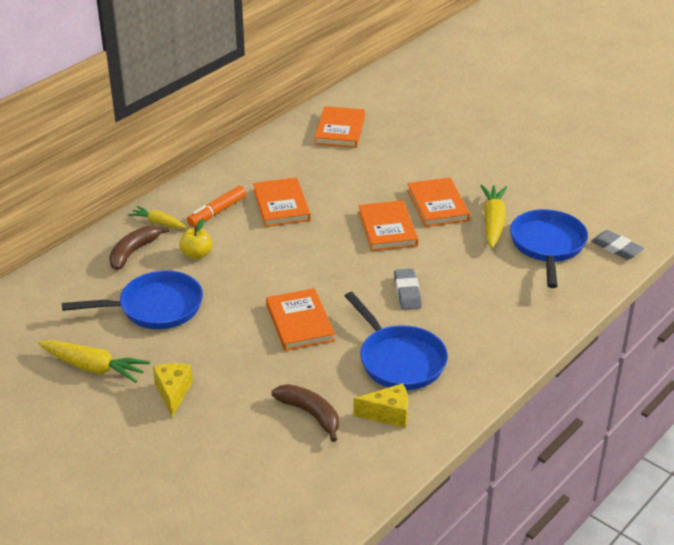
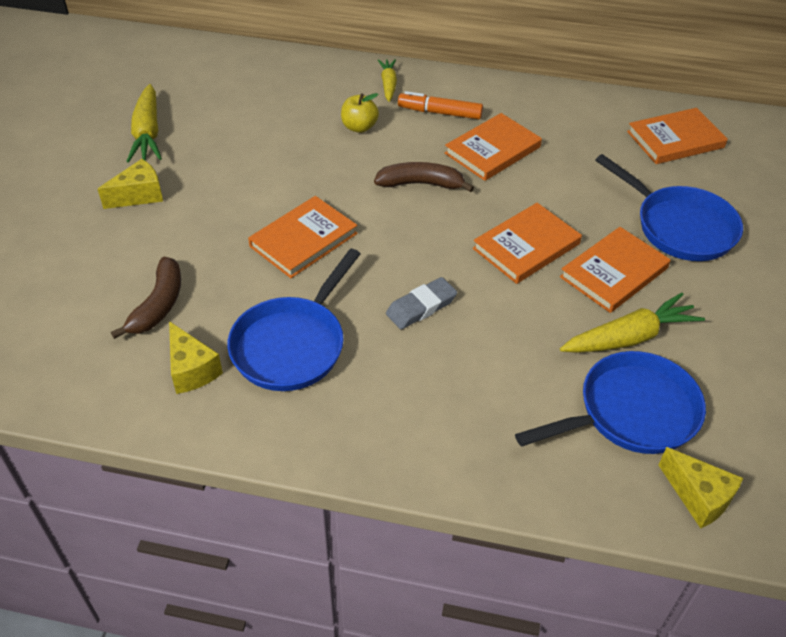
camera: 60 degrees right, 10 degrees up
blue pan [62,270,203,329] -> blue pan moved to [595,154,743,261]
brown banana [109,226,170,270] -> brown banana moved to [374,162,474,192]
grey eraser [591,230,644,260] -> yellow cheese [658,447,743,528]

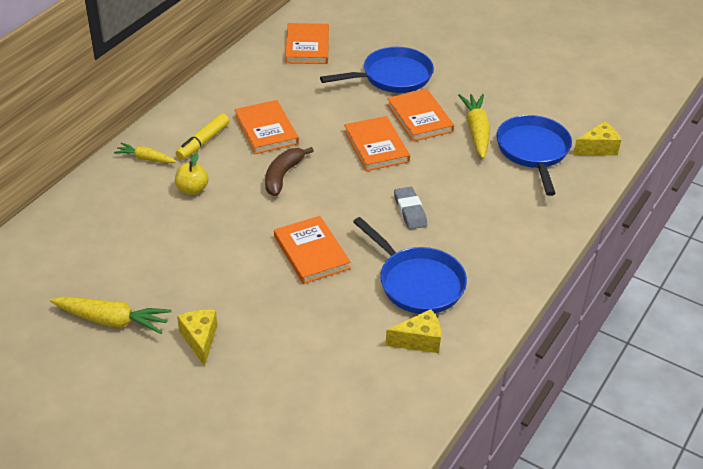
camera: 70 degrees left, 5 degrees down
brown banana [111,257,181,339] -> none
orange marker [398,91,483,119] -> yellow marker [176,113,229,160]

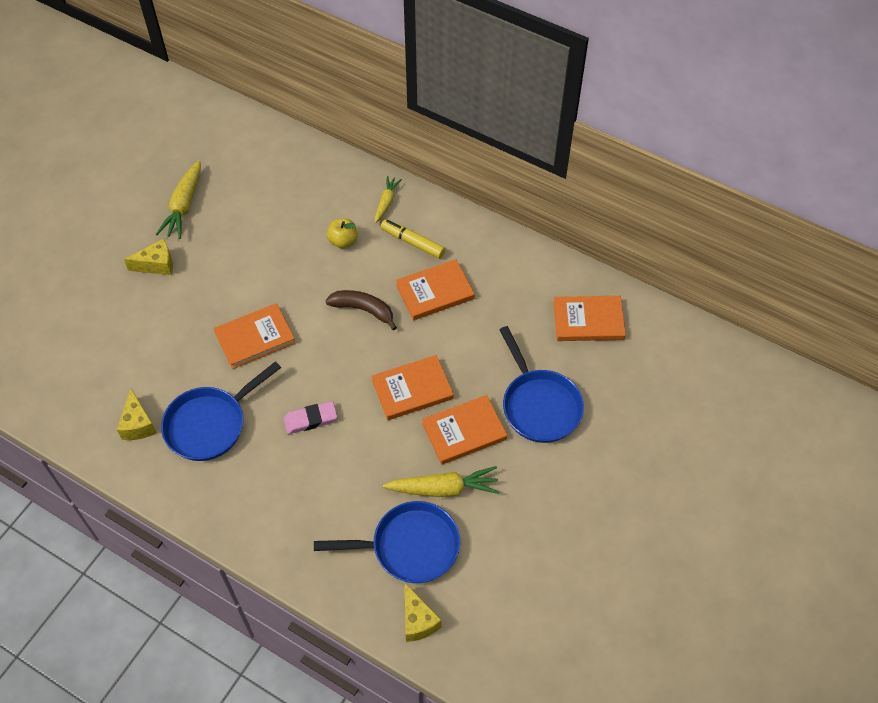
camera: 90 degrees right, 15 degrees up
grey eraser [394,187,427,229] -> pink eraser [283,401,337,434]

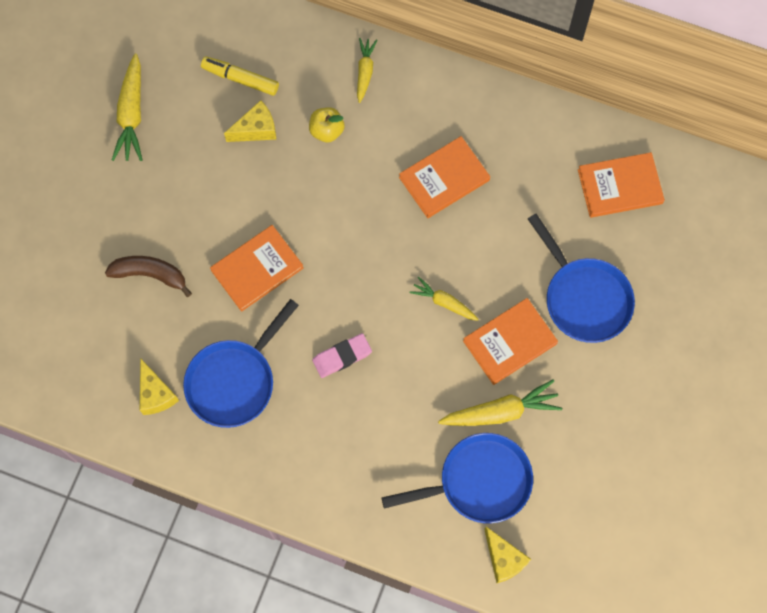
camera: 10 degrees left, 15 degrees up
yellow cheese [124,239,173,275] -> yellow cheese moved to [224,100,277,142]
brown banana [325,290,397,330] -> brown banana moved to [105,256,192,297]
orange book [371,355,454,420] -> yellow carrot [410,277,479,321]
yellow marker [381,219,445,259] -> yellow marker moved to [201,57,279,96]

